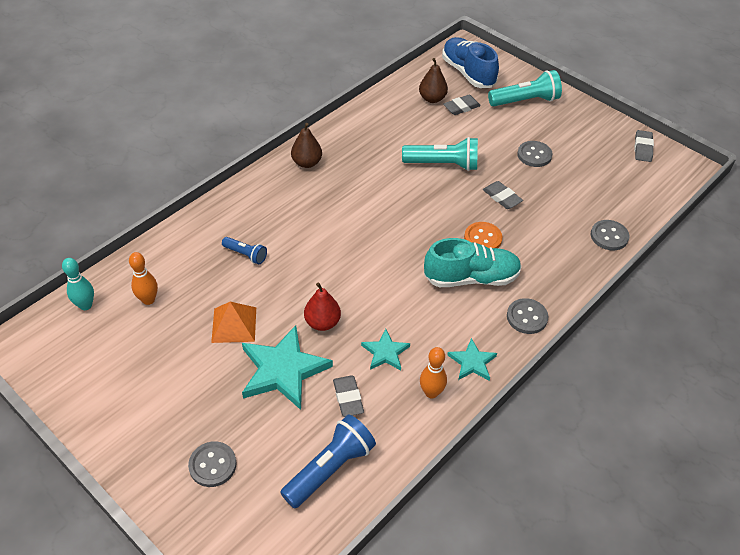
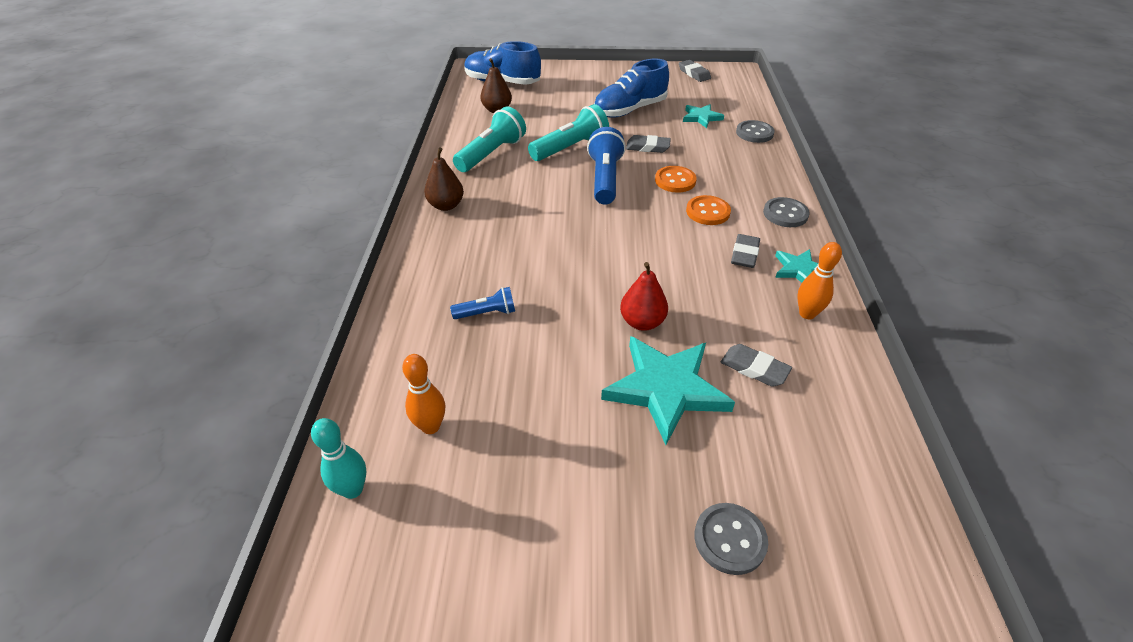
camera: 40 degrees left, 5 degrees down
orange pyramid [211,302,256,343] -> none
blue flashlight [280,414,376,508] -> blue flashlight moved to [587,127,626,205]
turquoise star [361,329,410,370] -> turquoise star moved to [683,104,724,128]
turquoise shoe [424,238,522,287] -> orange button [686,195,731,225]
grey eraser [443,95,481,115] -> grey eraser moved to [731,234,760,268]
turquoise flashlight [488,70,562,106] -> turquoise flashlight moved to [453,106,526,172]
grey button [517,141,552,167] -> blue shoe [594,59,669,118]

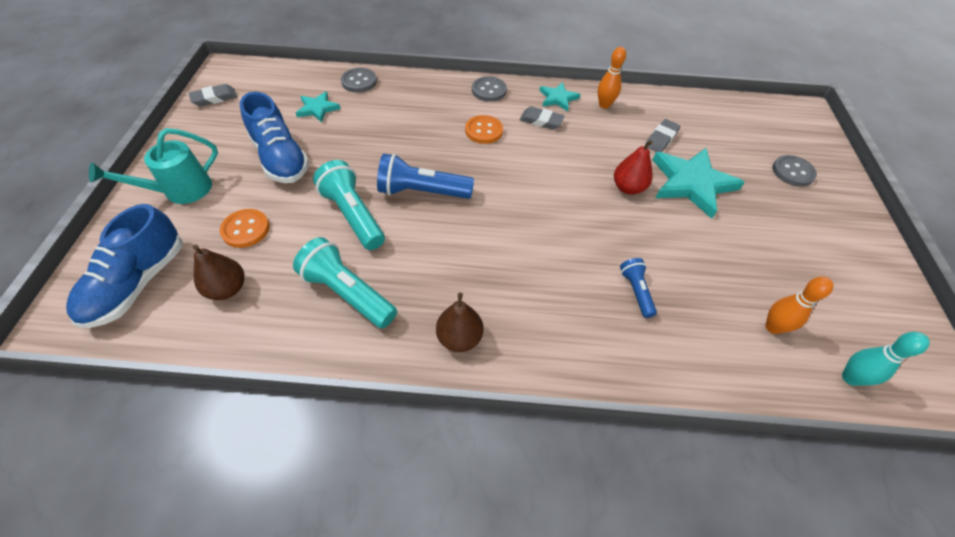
camera: 90 degrees left, 10 degrees up
grey eraser [626,135,671,153] -> none
orange button [655,166,697,193] -> orange button moved to [220,209,269,248]
none -> turquoise watering can [89,128,218,204]

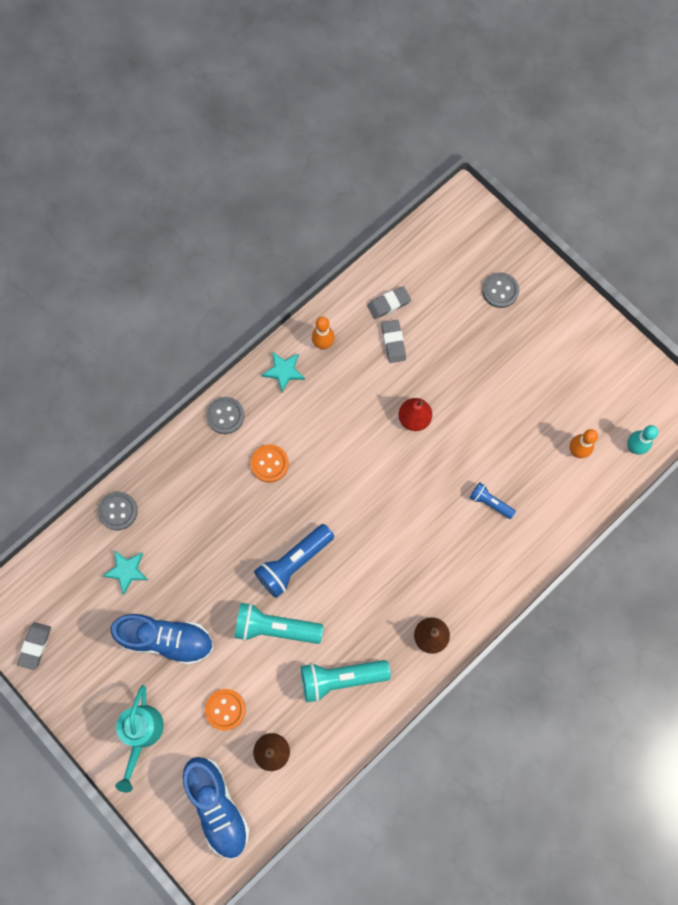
camera: 45 degrees left, 20 degrees up
grey eraser [520,106,565,130] -> grey eraser moved to [367,286,411,319]
turquoise star [653,148,745,219] -> none

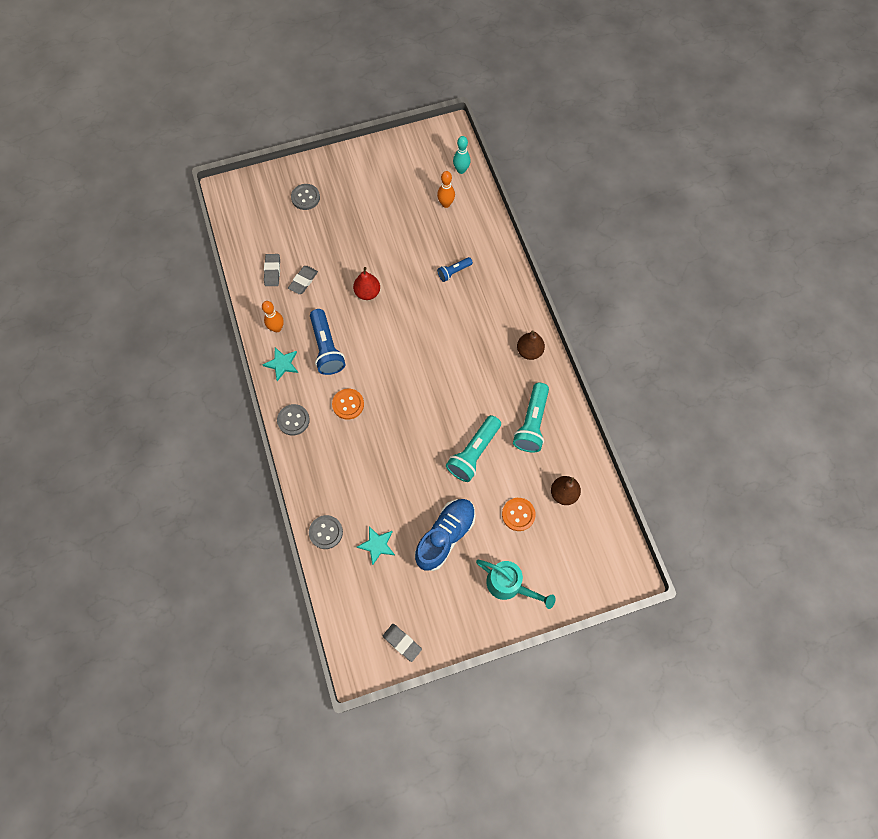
camera: 65 degrees left, 5 degrees down
blue shoe [183,757,250,859] -> none
blue flashlight [254,524,334,598] -> blue flashlight moved to [310,309,345,375]
grey eraser [382,320,406,363] -> grey eraser turned 75 degrees counterclockwise [288,266,318,294]

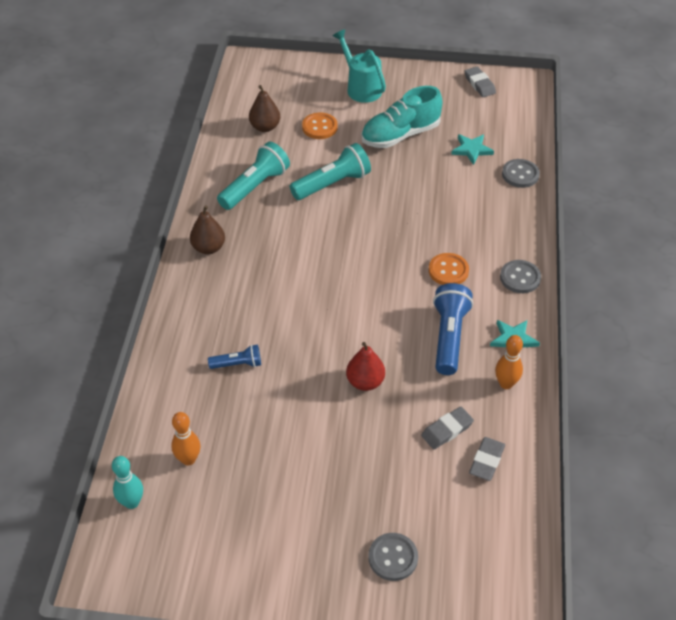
camera: 155 degrees left, 20 degrees down
blue shoe [415,499,476,571] -> turquoise shoe [361,86,442,148]

